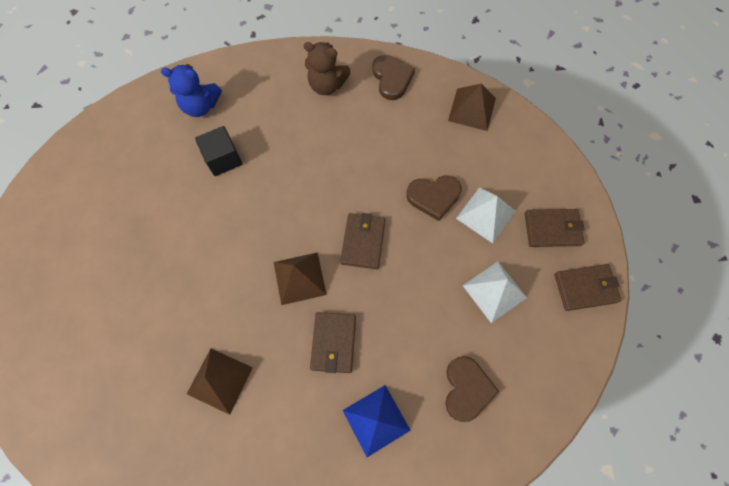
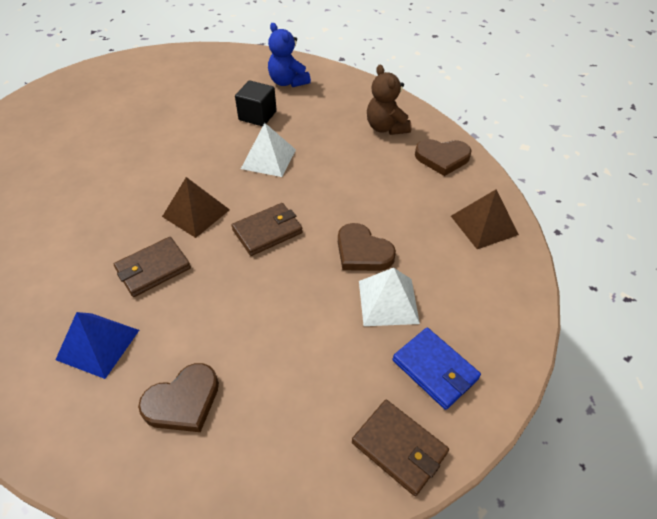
camera: 50 degrees right, 20 degrees down
brown pyramid [187,348,253,415] -> none
brown heart [372,55,415,100] -> brown heart turned 60 degrees clockwise [415,139,472,176]
white pyramid [463,262,527,323] -> white pyramid moved to [241,123,296,177]
brown wallet [525,209,585,247] -> blue wallet [393,328,481,410]

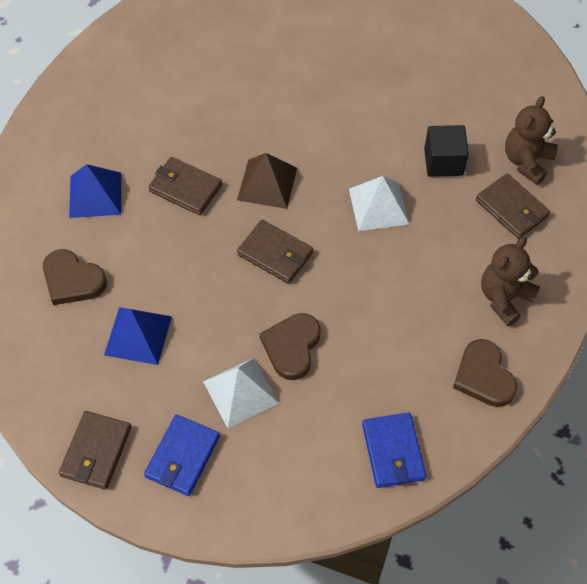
camera: 65 degrees right, 10 degrees up
blue teddy bear [268,23,311,87] -> brown teddy bear [505,96,558,185]
brown pyramid [451,189,519,249] -> blue wallet [362,412,426,488]
none -> blue pyramid [104,307,172,365]
none -> brown wallet [476,173,550,239]

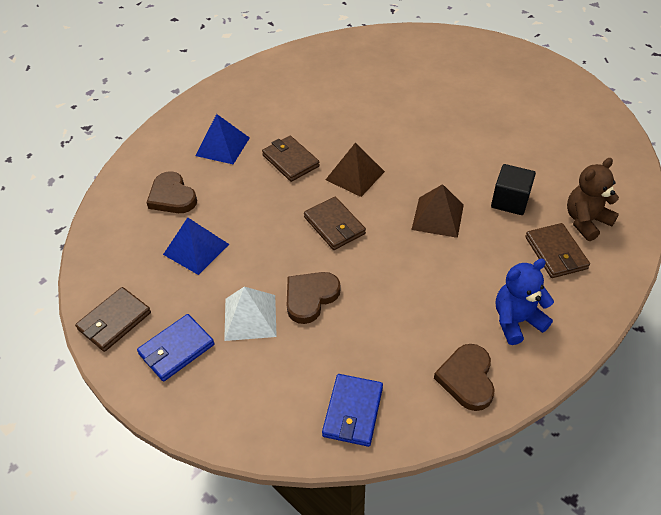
camera: 25 degrees right, 10 degrees down
white pyramid [349,176,409,231] -> brown pyramid [411,184,464,238]
brown teddy bear [481,237,540,326] -> blue teddy bear [496,259,554,345]

